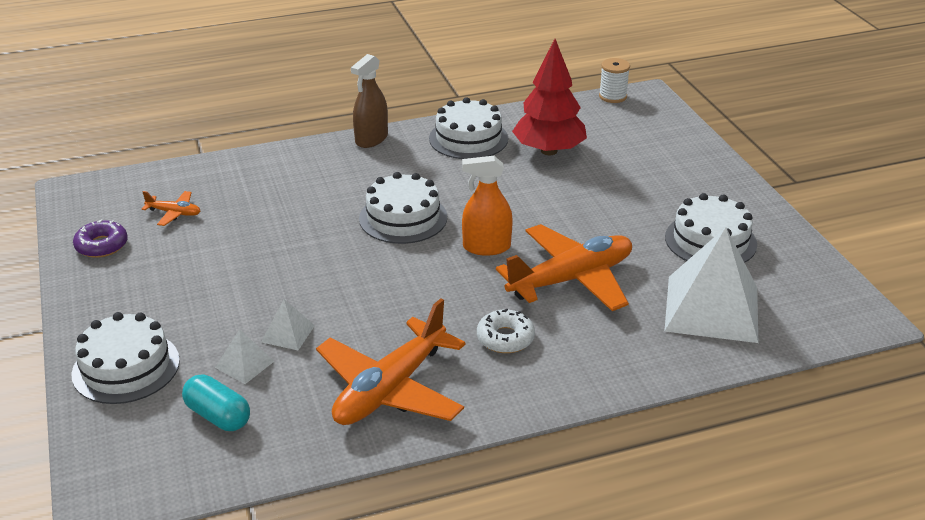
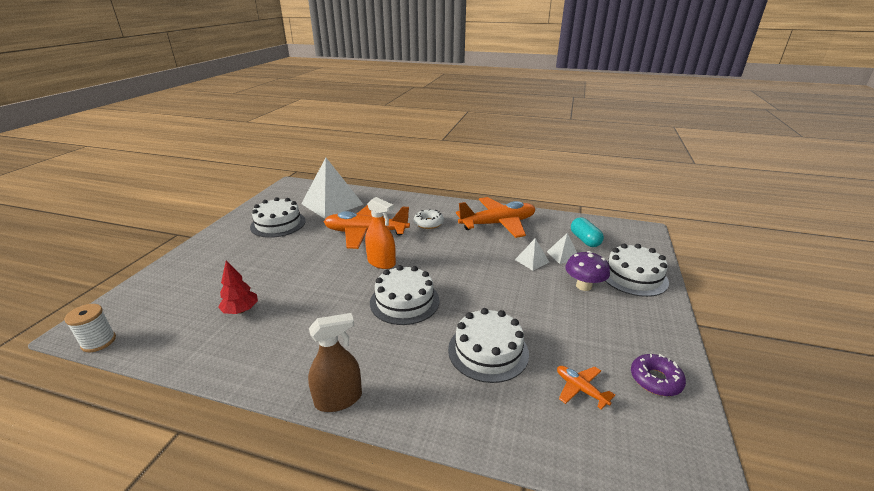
camera: 145 degrees left, 5 degrees down
white cake [429,97,508,159] -> white cake moved to [448,308,529,383]
red tree [512,39,587,155] -> red tree [218,261,258,314], size x0.56
none -> purple mushroom [565,251,610,291]

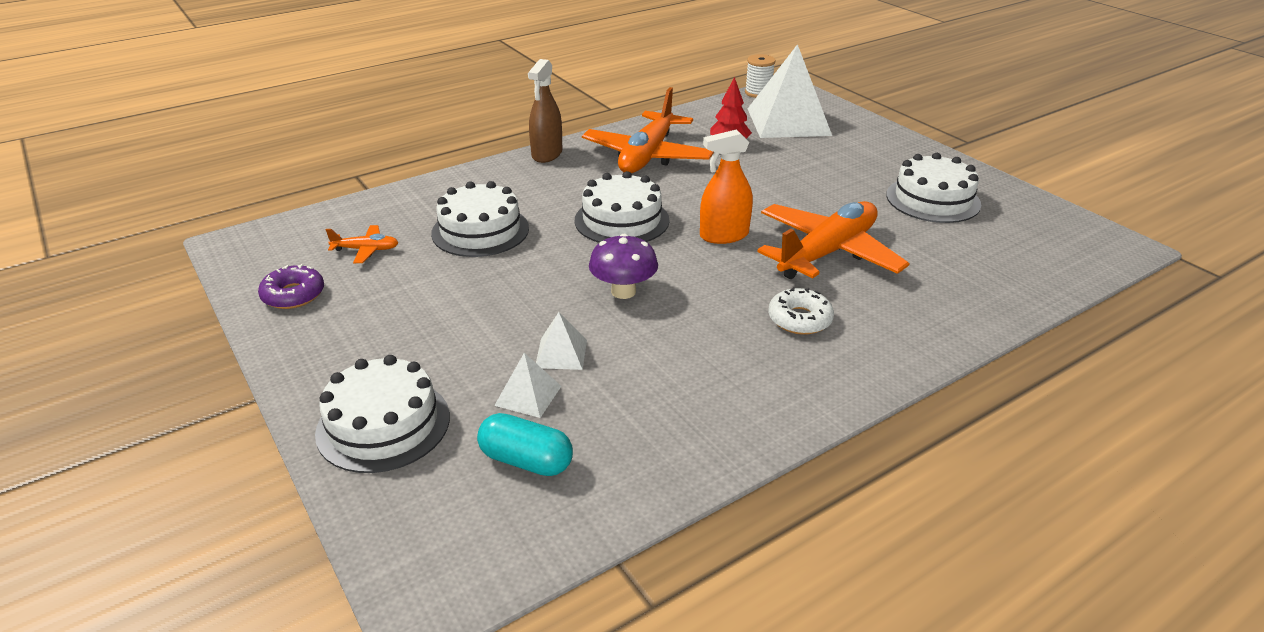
camera: 130 degrees right, 5 degrees up
white pyramid [301,158,364,219] -> white pyramid moved to [748,44,832,138]
orange plane [456,197,535,238] -> orange plane moved to [582,87,714,173]
purple mushroom [565,251,610,291] -> purple mushroom moved to [589,234,658,299]

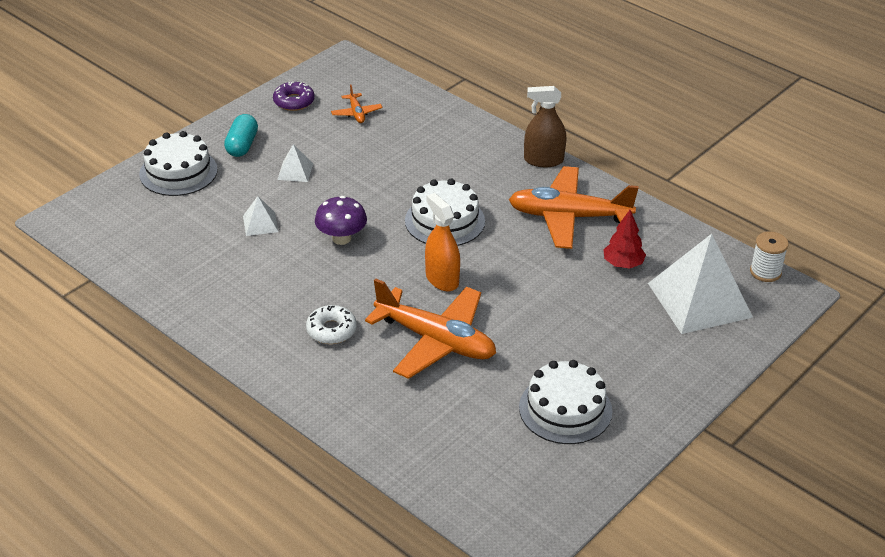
camera: 75 degrees right, 5 degrees up
white cake [431,181,529,257] -> none
turquoise capsule [477,413,573,476] -> turquoise capsule moved to [224,114,258,157]
white pyramid [494,353,561,418] -> white pyramid moved to [277,144,313,182]

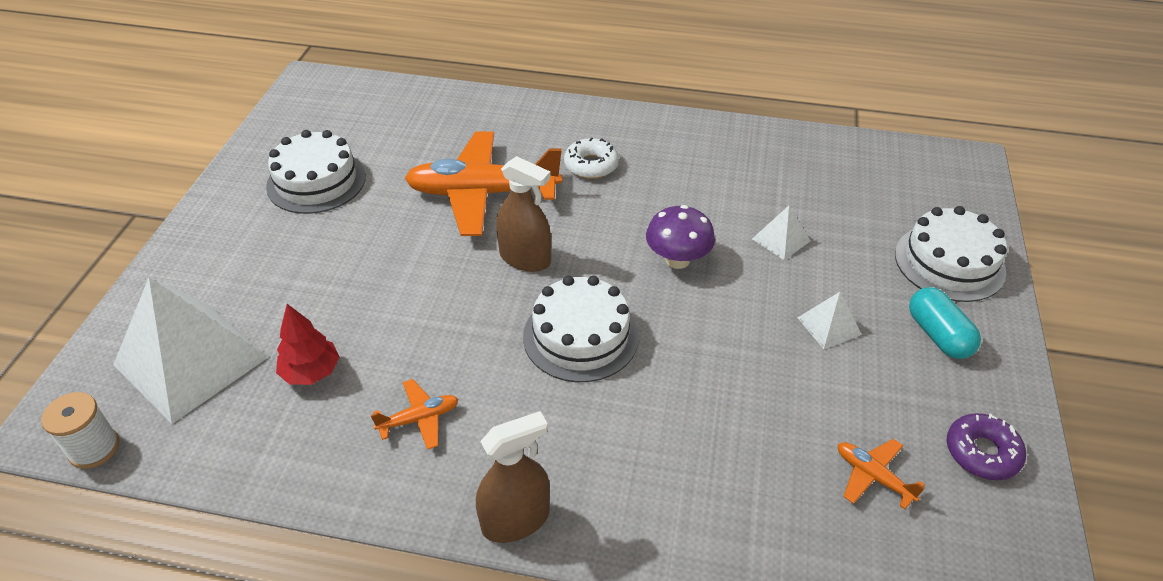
camera: 150 degrees right, 5 degrees up
orange spray bottle [425,193,460,291] -> brown spray bottle [496,156,551,272]
orange plane [509,166,639,249] -> orange plane [371,379,458,450], size x0.44

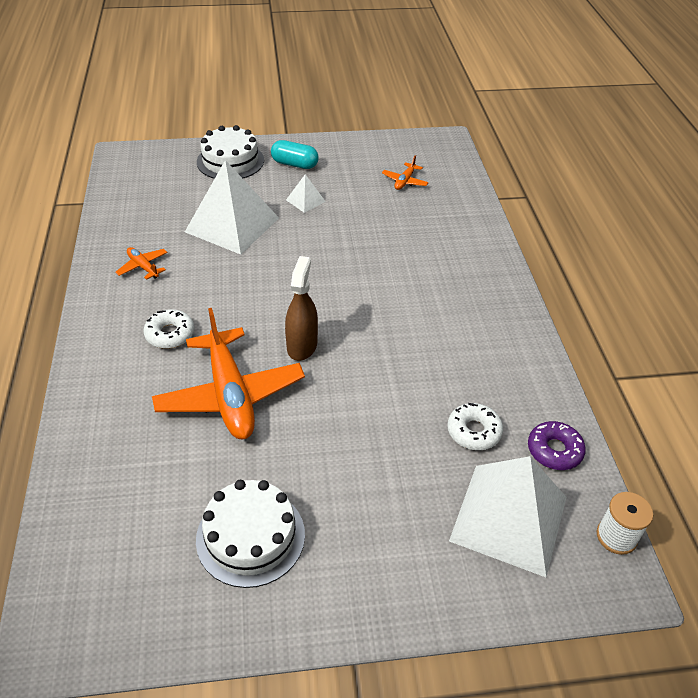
camera: 110 degrees left, 0 degrees up
red tree [276,304,339,385] -> white donut [447,403,503,450]
orange plane [371,379,458,450] -> orange plane moved to [115,247,168,280]
brown spray bottle [476,411,550,543] -> none
white cake [523,276,639,382] -> none
purple mushroom [646,205,715,269] -> none
white pyramid [752,206,810,260] -> white pyramid [185,160,279,254], size x2.29
turquoise capsule [909,287,981,359] -> turquoise capsule turned 60 degrees clockwise [271,140,319,169]
purple donut [947,413,1026,480] -> purple donut moved to [528,421,586,470]

